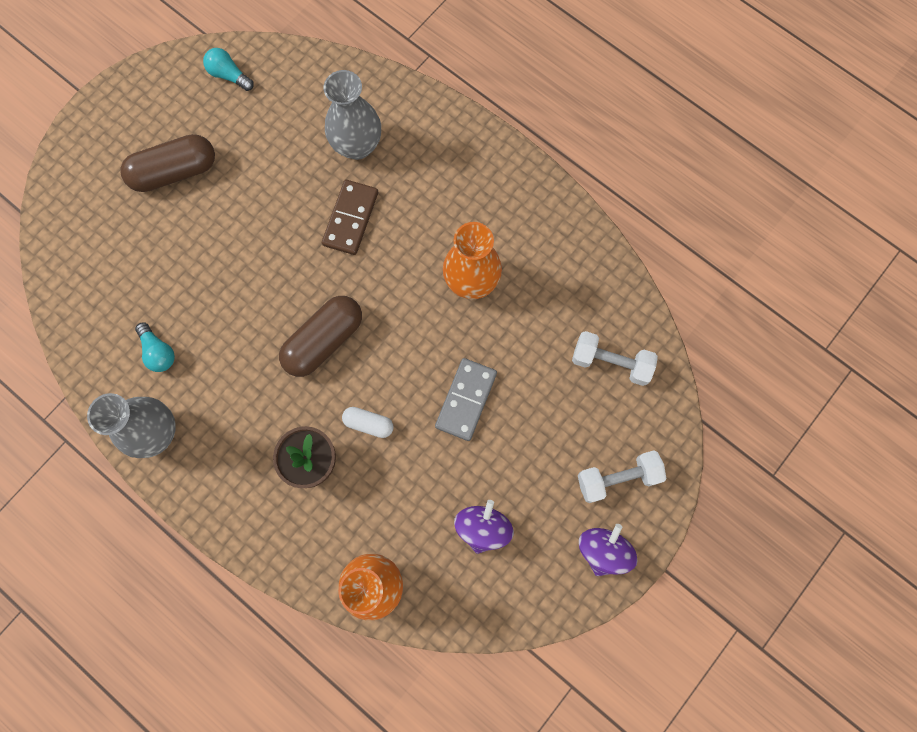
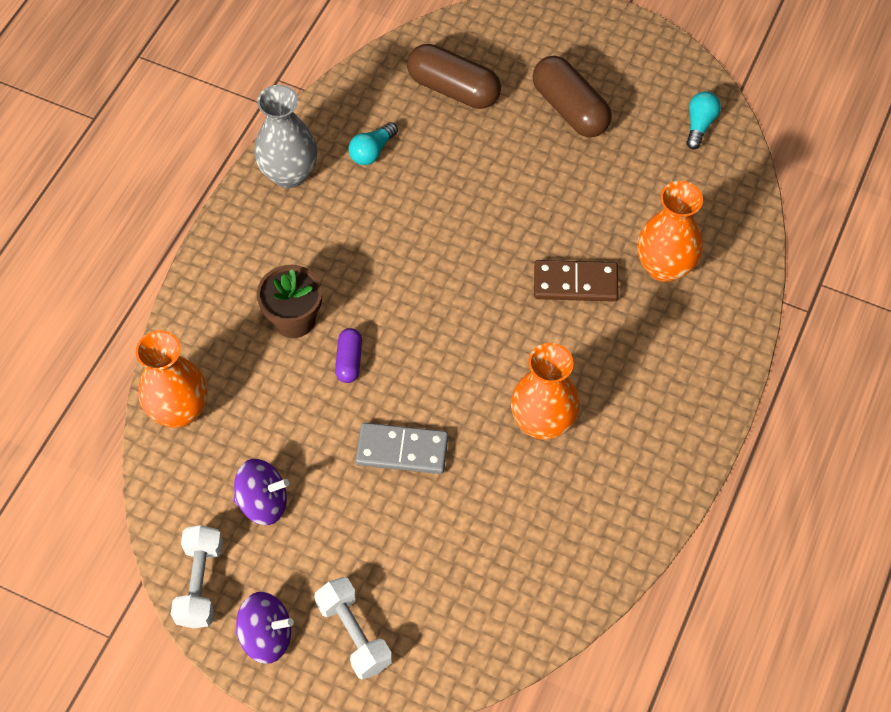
camera: 75 degrees right, 15 degrees down
brown capsule [279,296,362,377] -> brown capsule moved to [407,44,501,109]
grey vase [324,70,381,160] -> orange vase [637,181,703,282]
white capsule [342,407,394,438] -> purple capsule [335,328,362,383]
white dumbbell [572,331,658,386] -> white dumbbell moved to [171,525,223,628]

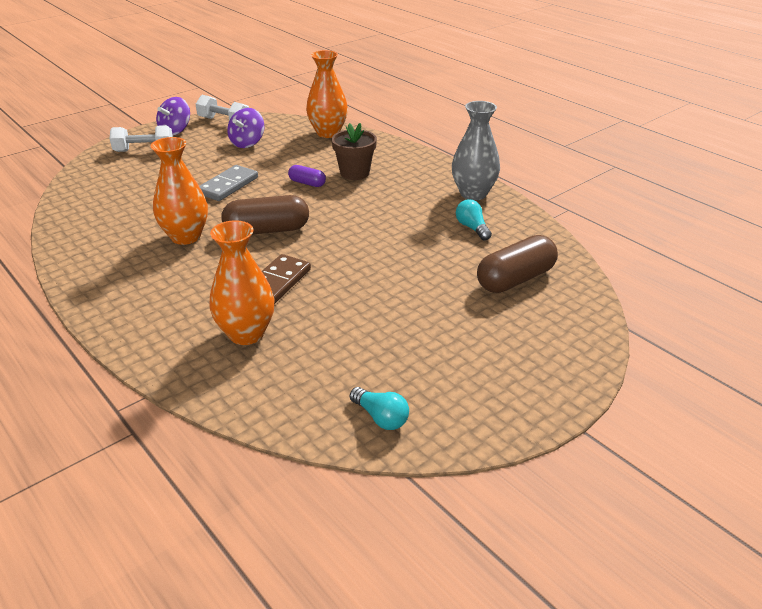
camera: 115 degrees right, 25 degrees down
brown capsule [533,55,612,137] -> brown capsule moved to [221,195,309,235]

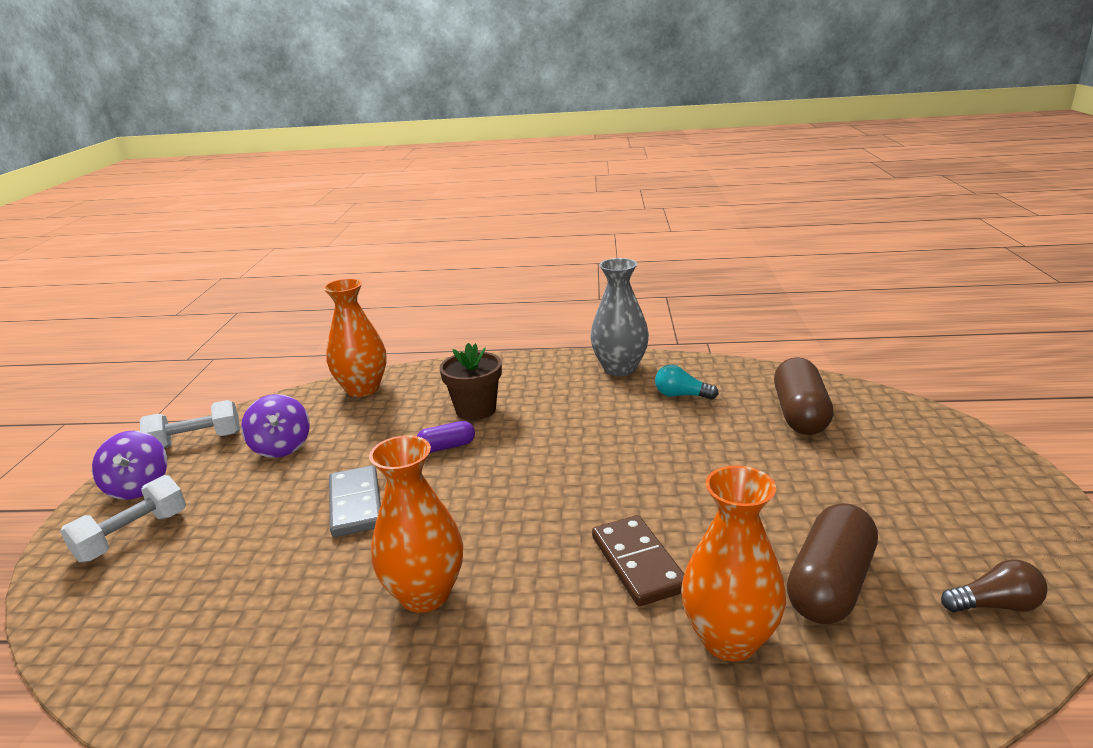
camera: 45 degrees left, 10 degrees down
brown capsule [221,195,309,235] -> brown capsule moved to [787,503,878,624]
turquoise light bulb [350,387,409,430] -> brown light bulb [941,559,1048,613]

